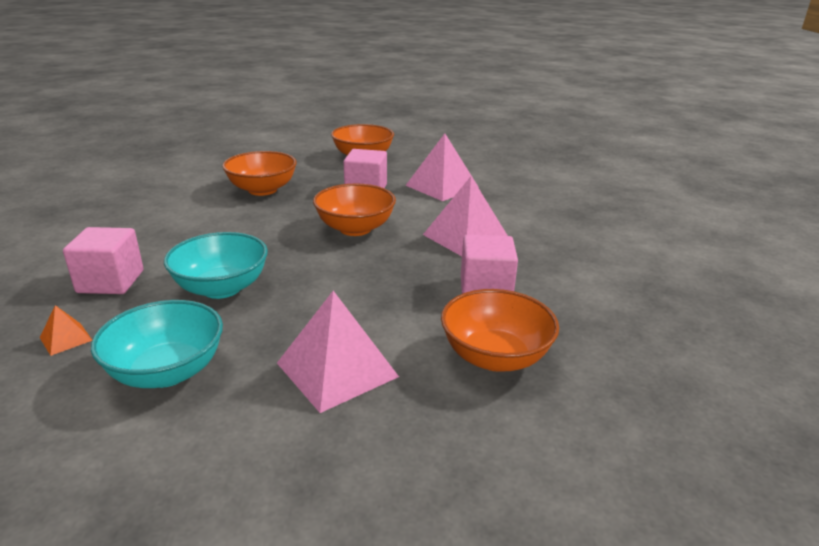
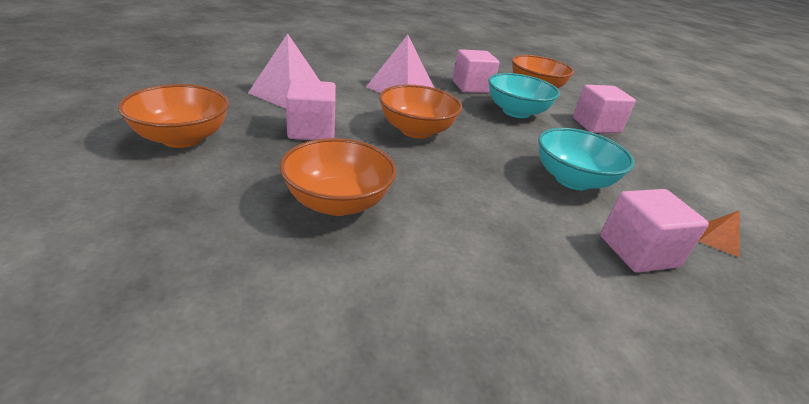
camera: 110 degrees left, 5 degrees up
turquoise bowl [91,300,223,388] -> turquoise bowl moved to [488,73,560,118]
pink pyramid [277,291,399,413] -> pink cube [573,85,636,133]

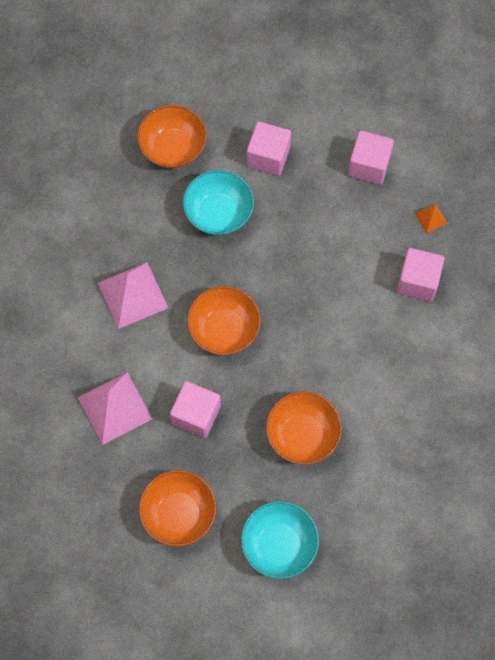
camera: 55 degrees left, 35 degrees up
pink cube [453,49,500,93] -> pink cube moved to [348,131,394,185]
turquoise bowl [538,128,634,190] -> turquoise bowl moved to [241,501,319,579]

